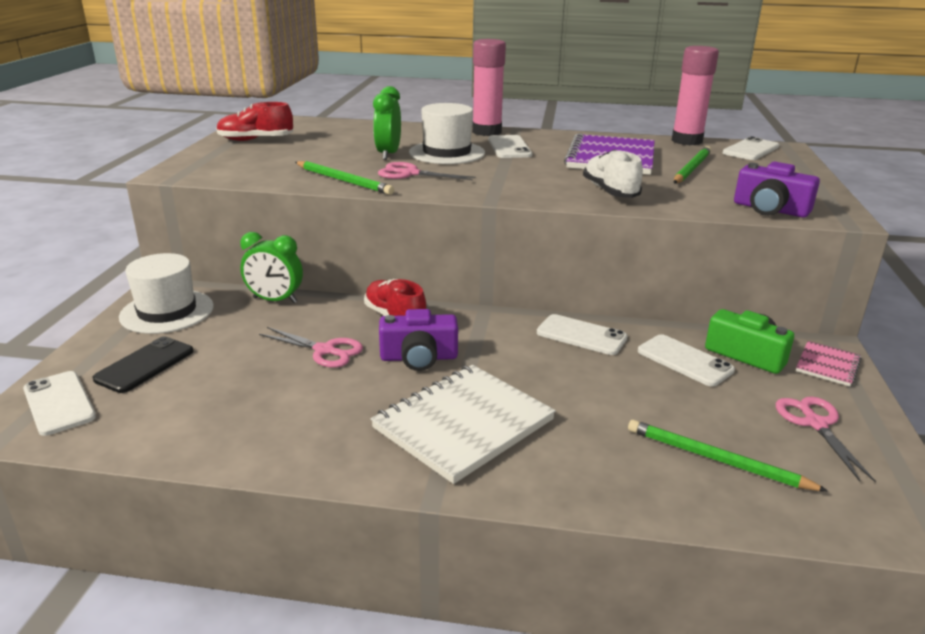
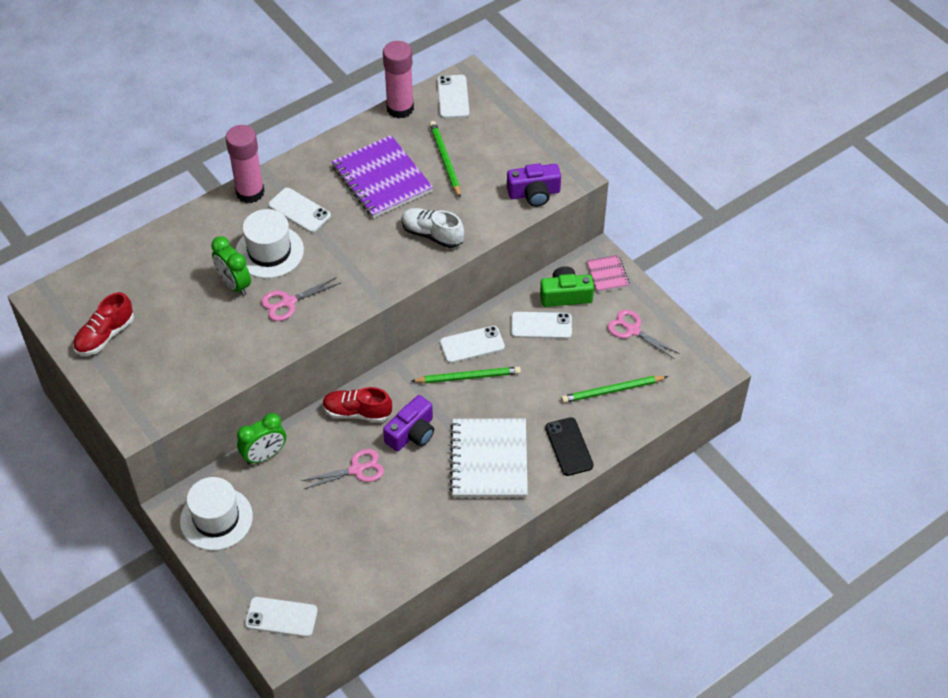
camera: 45 degrees left, 25 degrees up
black phone [93,336,193,393] -> black phone moved to [545,417,594,476]
green pencil [295,161,394,195] -> green pencil moved to [412,367,521,383]

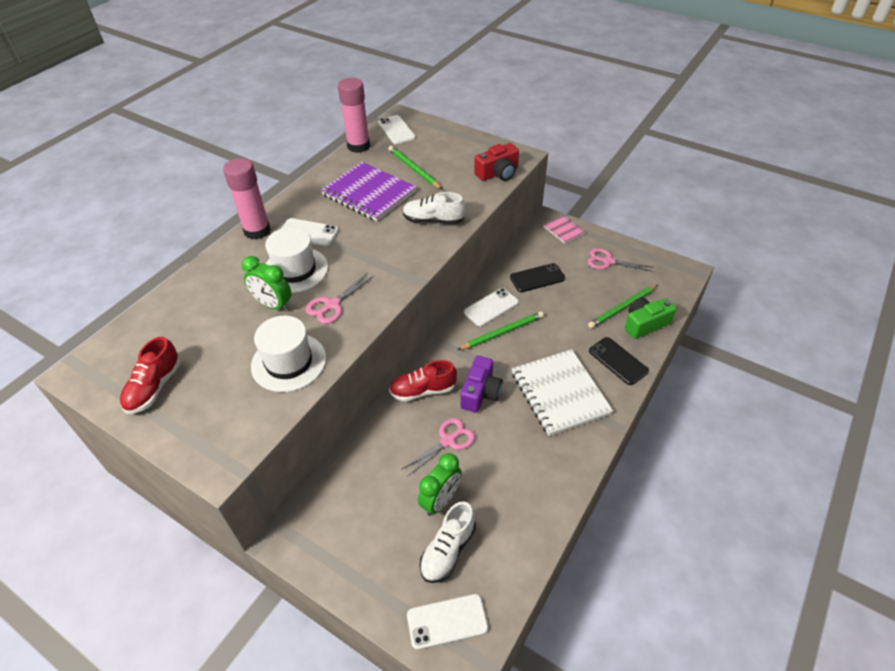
camera: 20 degrees left, 5 degrees down
white hat [180,477,253,550] -> white hat moved to [251,316,326,392]
green clock [237,413,286,465] -> green clock moved to [418,453,462,516]
purple camera [507,163,561,207] -> red camera [474,143,519,181]
white phone [511,312,572,339] -> black phone [510,263,565,292]
green camera [540,266,594,307] -> green camera moved to [625,297,676,339]
none -> white shoe [420,501,476,583]

